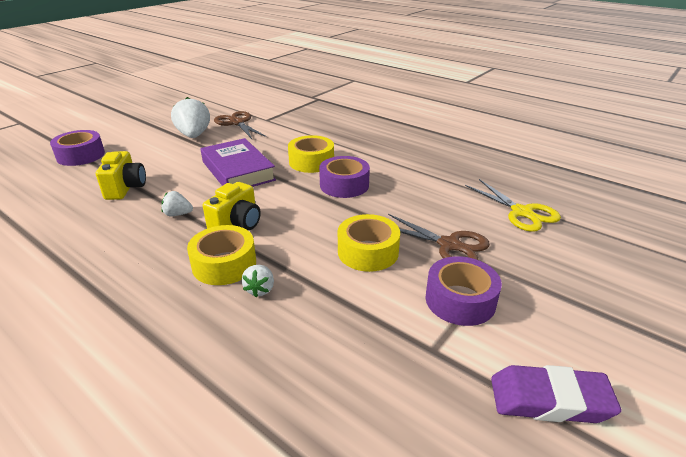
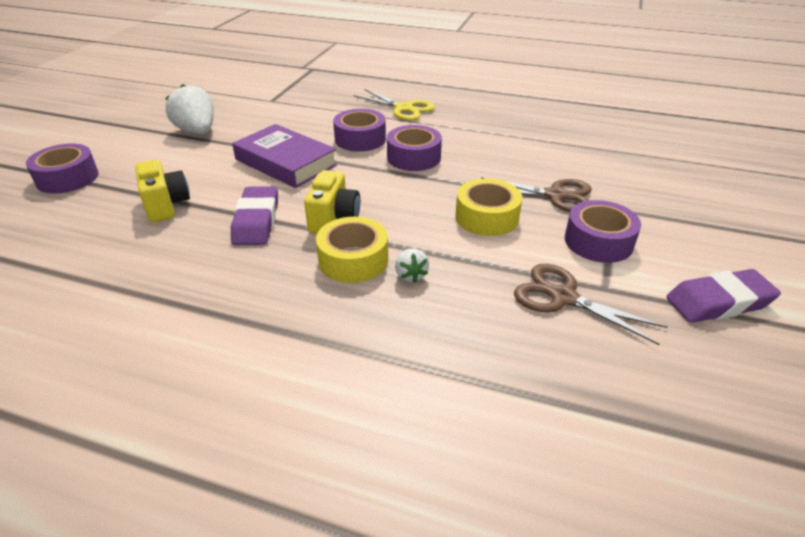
camera: 20 degrees left, 5 degrees up
white strawberry [161,191,193,216] -> purple eraser [231,186,278,245]
brown scissors [214,111,267,139] -> brown scissors moved to [514,264,668,345]
yellow tape [288,135,334,173] -> purple tape [333,109,386,152]
yellow scissors [465,179,561,232] -> yellow scissors moved to [354,89,435,121]

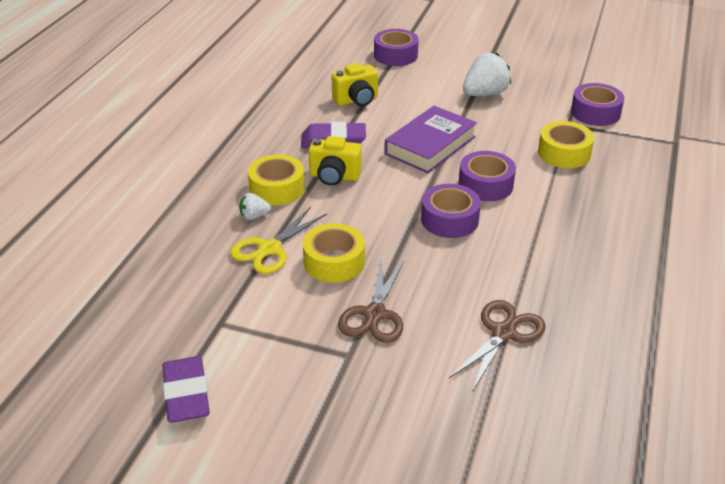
camera: 90 degrees right, 0 degrees up
yellow scissors [354,89,435,121] -> yellow scissors moved to [230,206,327,274]
brown scissors [514,264,668,345] -> brown scissors moved to [449,300,546,392]
purple tape [565,200,641,263] -> purple tape moved to [571,83,624,126]
none -> yellow tape [538,121,594,168]

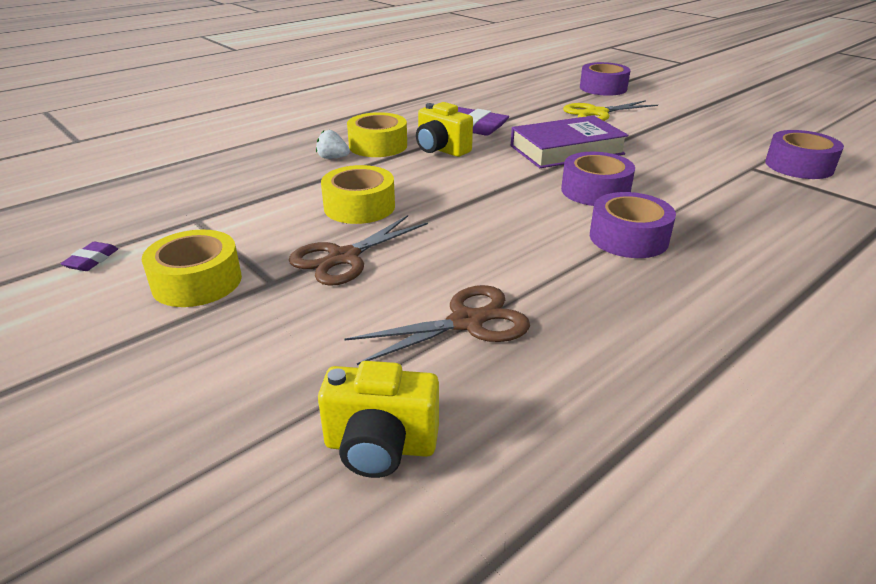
camera: 30 degrees right, 5 degrees down
purple eraser [162,356,210,422] -> purple eraser [61,242,118,271], size x0.51
yellow scissors [230,206,327,274] -> yellow scissors moved to [563,100,658,121]
yellow camera [331,63,378,106] -> yellow camera moved to [318,361,439,478]
purple tape [421,184,481,238] -> purple tape moved to [590,192,676,258]
white strawberry [463,53,511,96] -> none
yellow tape [538,121,594,168] -> yellow tape moved to [142,230,242,307]

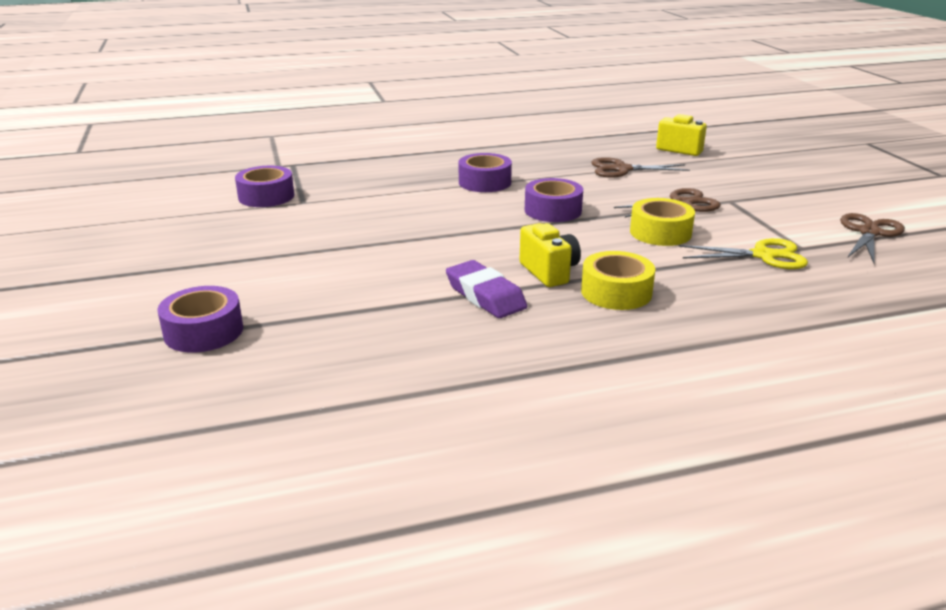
camera: 155 degrees left, 5 degrees down
purple eraser [61,242,118,271] -> brown scissors [840,213,905,264]
yellow tape [142,230,242,307] -> none
white strawberry [316,130,350,159] -> none
purple book [511,115,629,168] -> none
purple tape [561,152,635,206] -> purple tape moved to [525,178,583,222]
yellow scissors [563,100,658,121] -> yellow scissors moved to [678,238,808,269]

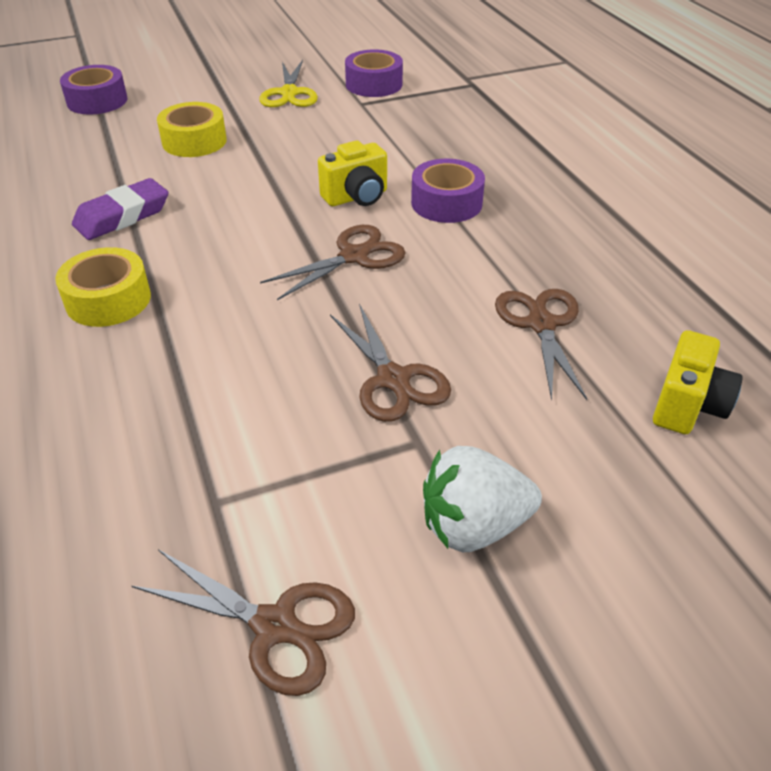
camera: 85 degrees right, 15 degrees up
yellow camera [519,223,581,287] -> yellow camera moved to [318,140,387,206]
purple tape [525,178,583,222] -> brown scissors [260,225,406,300]
yellow tape [630,198,695,246] -> yellow tape moved to [157,102,227,157]
yellow scissors [678,238,808,269] -> yellow scissors moved to [259,60,318,107]
none -> white strawberry [423,446,542,552]

